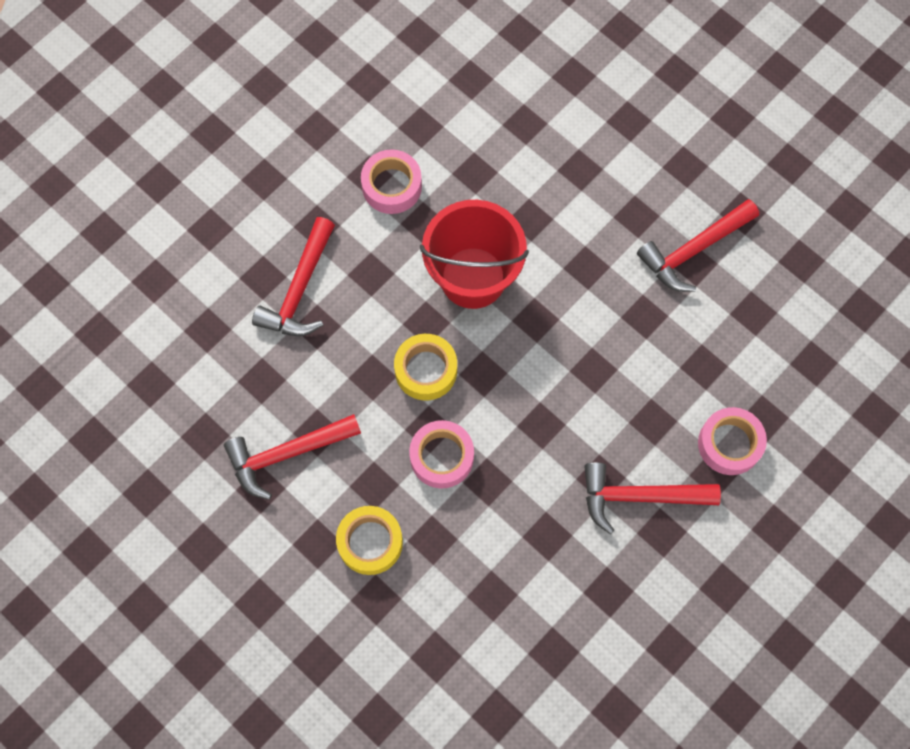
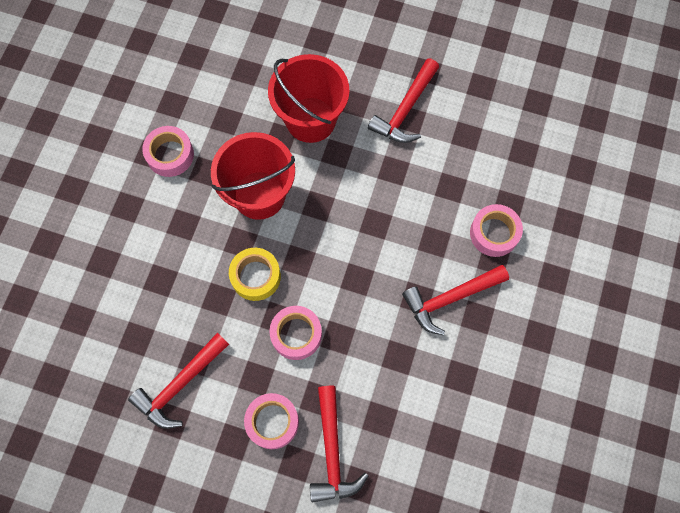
camera: 25 degrees left, 0 degrees up
red hammer [252,217,335,336] -> red hammer moved to [310,386,368,503]
yellow tape [336,506,403,575] -> pink tape [244,393,299,449]
none -> red bucket [268,54,349,143]

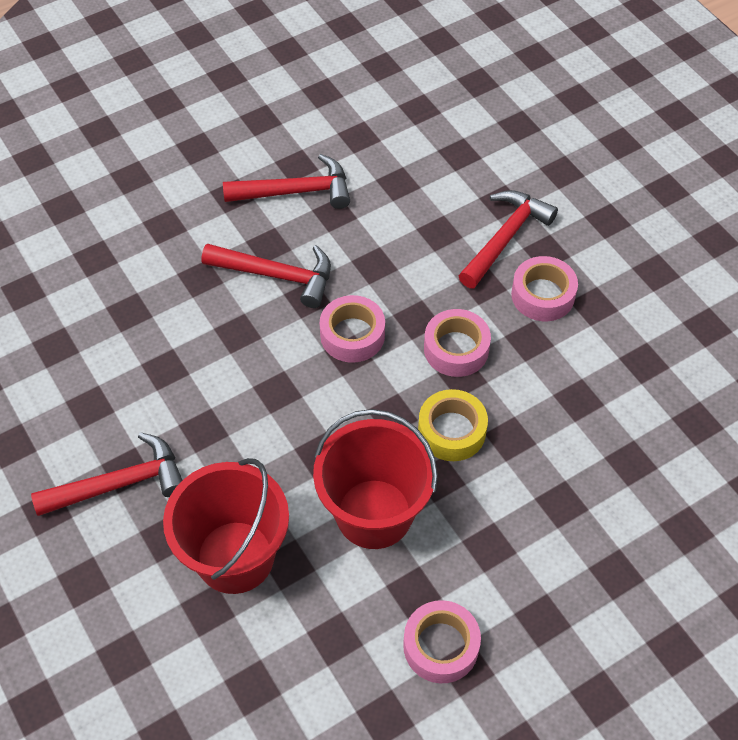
camera: 140 degrees left, 15 degrees down
red hammer [128,333,229,429] -> red hammer moved to [223,154,350,209]
pink tape [470,204,523,257] -> pink tape moved to [320,295,385,363]

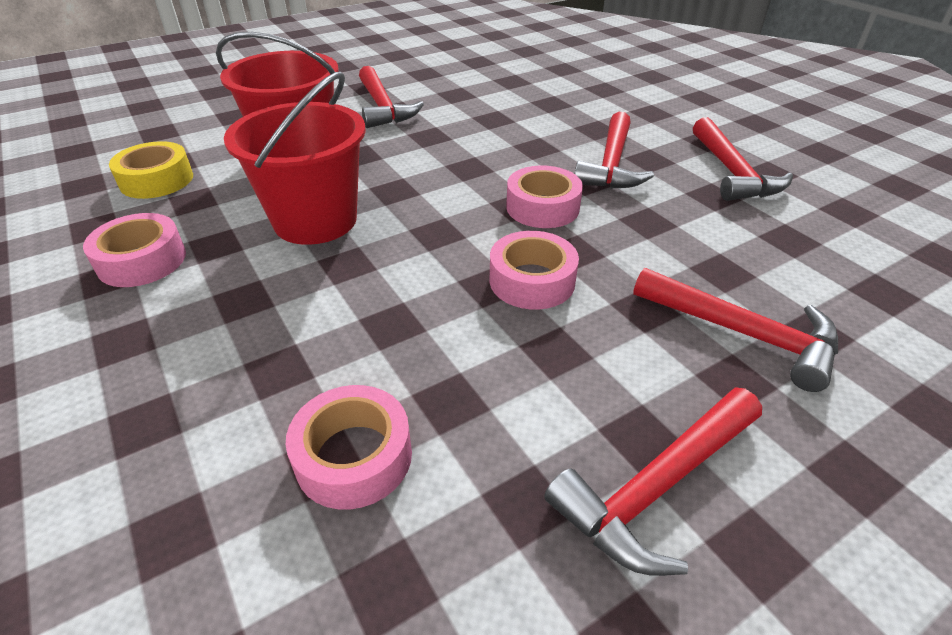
camera: 90 degrees right, 15 degrees down
yellow tape [418,389,488,461] -> yellow tape moved to [109,141,193,199]
pink tape [511,256,578,321] -> pink tape moved to [286,385,412,509]
none -> red hammer [544,387,762,576]

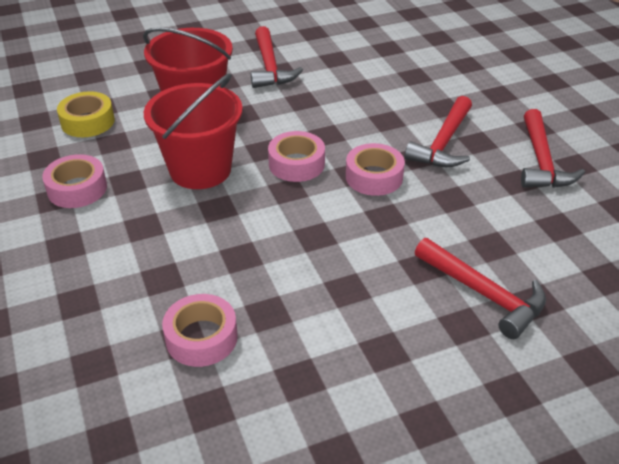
camera: 10 degrees right, 0 degrees up
pink tape [490,231,579,310] -> pink tape moved to [268,131,325,182]
red hammer [544,387,762,576] -> none

